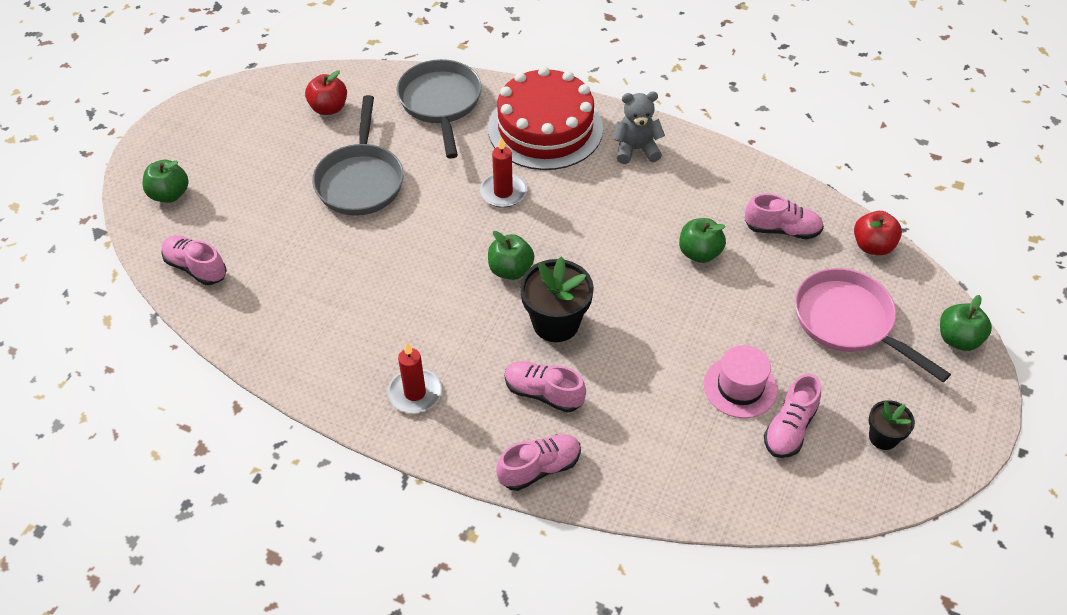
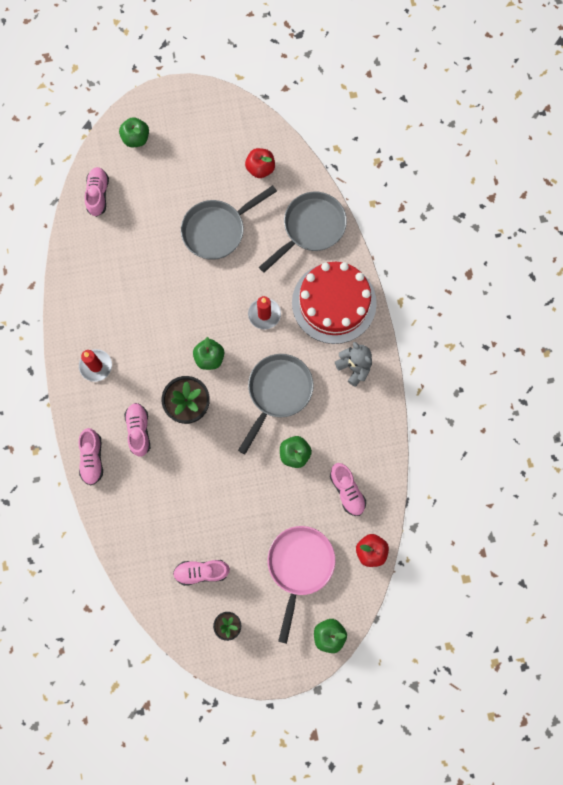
camera: 55 degrees right, 25 degrees up
pink shoe [496,434,581,491] -> pink shoe turned 60 degrees clockwise [78,428,103,485]
pink hat [704,345,777,418] -> none
none -> grey pan [238,354,314,454]

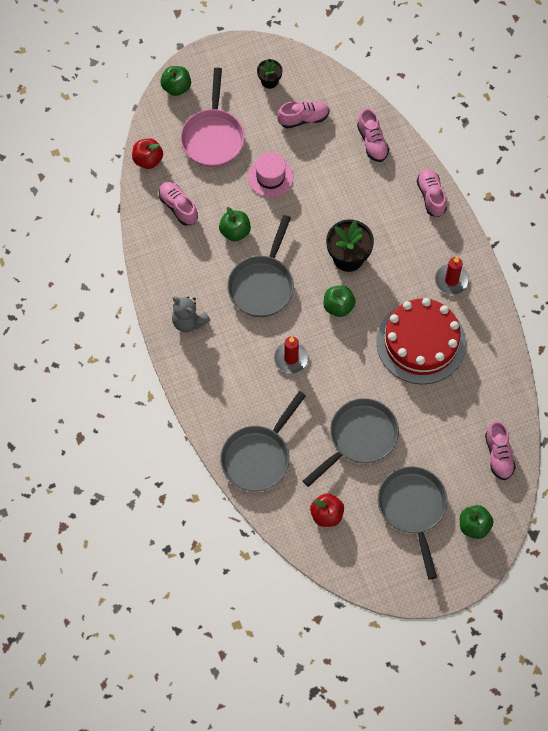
camera: 170 degrees right, 10 degrees down
pink shoe [124,403,150,457] -> pink shoe moved to [357,108,389,162]
red cake [292,262,377,344] -> red cake moved to [376,298,466,384]
none -> pink hat [248,152,293,197]
none -> grey pan [378,466,448,580]

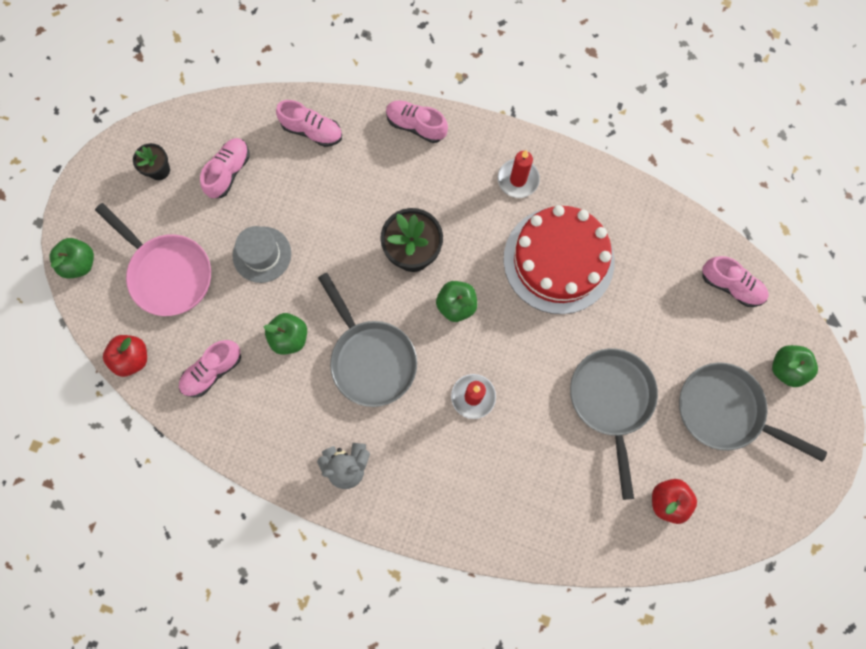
camera: 50 degrees left, 10 degrees up
pink shoe [159,182,198,225] -> pink shoe turned 45 degrees counterclockwise [179,340,241,397]
grey pan [220,391,306,491] -> none
pink hat [248,152,293,197] -> grey hat [233,226,291,283]

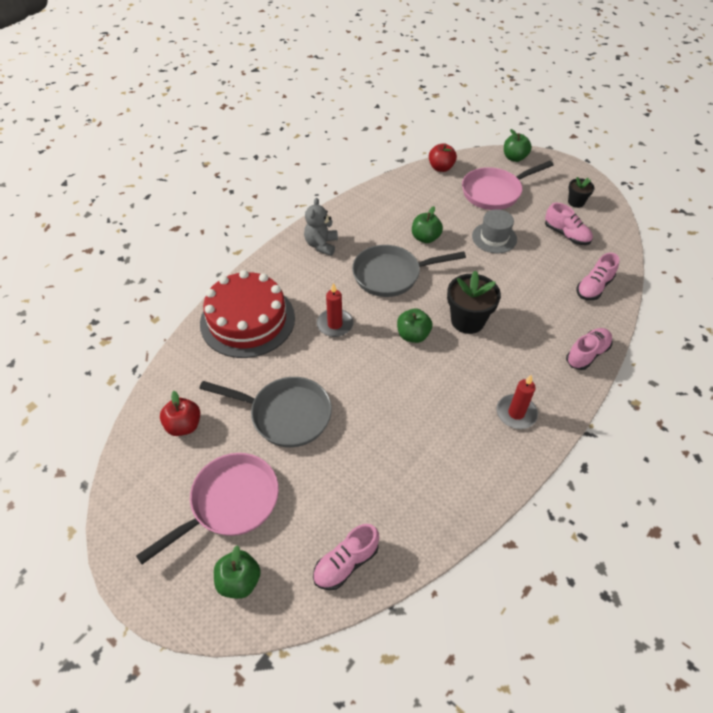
camera: 110 degrees right, 25 degrees down
pink shoe [179,340,241,397] -> none
red cake [503,205,614,314] -> red cake moved to [200,270,295,358]
grey pan [679,362,827,462] -> pink pan [136,453,279,564]

